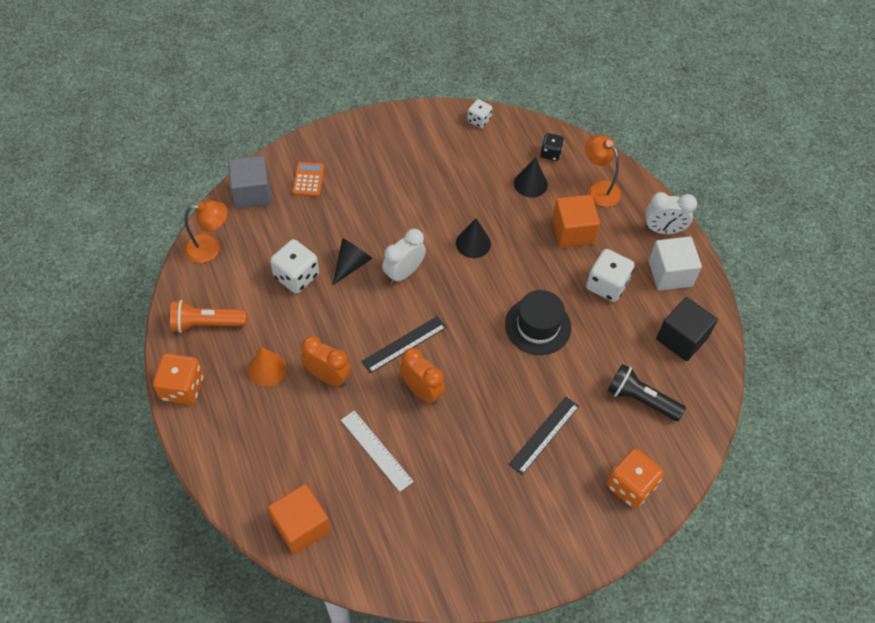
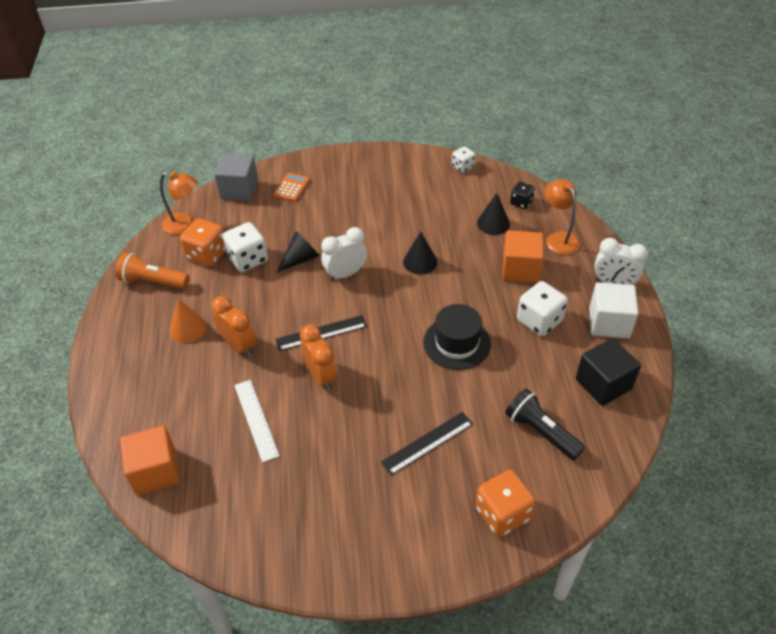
camera: 20 degrees right, 10 degrees down
orange dice [153,353,203,405] -> orange dice moved to [180,218,226,267]

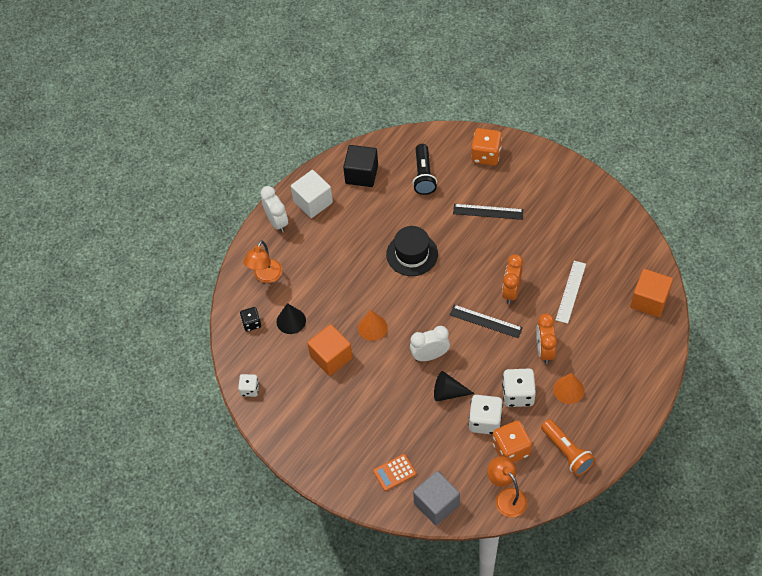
camera: 135 degrees left, 10 degrees up
white clock [321,227,367,281] -> white clock turned 150 degrees clockwise [410,326,450,361]
black cone [403,232,437,275] -> orange cone [358,310,388,341]
orange cube [502,230,544,283] -> orange cube moved to [307,324,353,376]
white dice [517,281,568,336] -> white dice moved to [502,369,536,407]

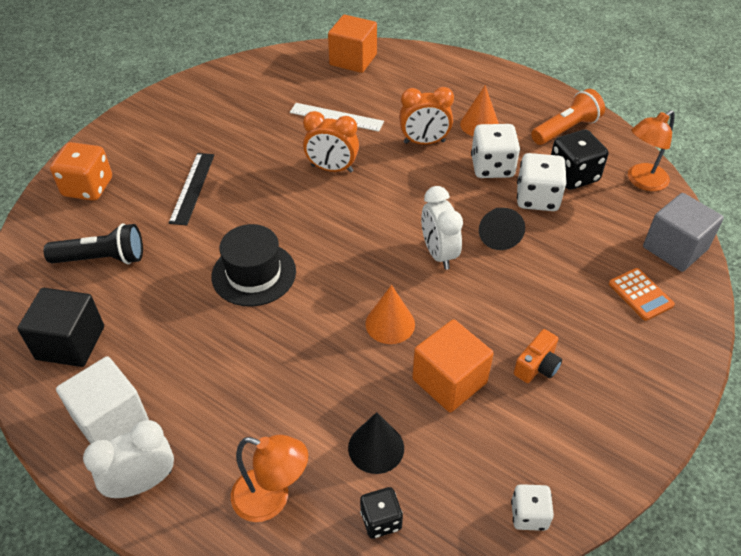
camera: 95 degrees left, 10 degrees down
black ruler [450,305,523,338] -> none
orange dice [492,421,532,463] -> black dice [551,130,608,190]
none -> orange camera [514,329,562,383]

